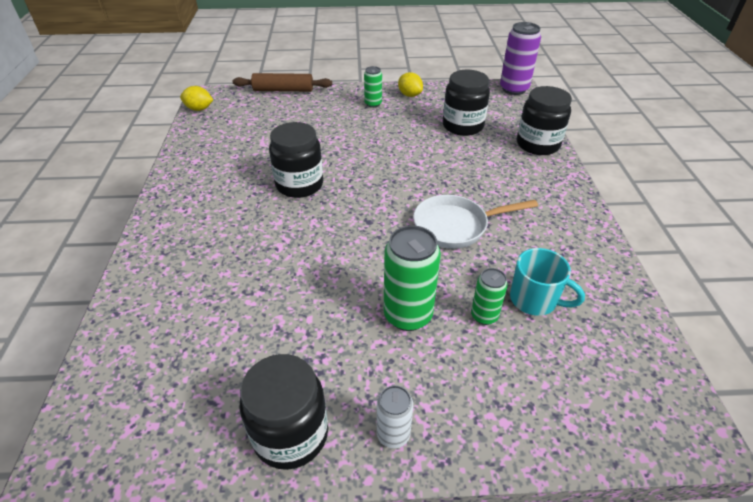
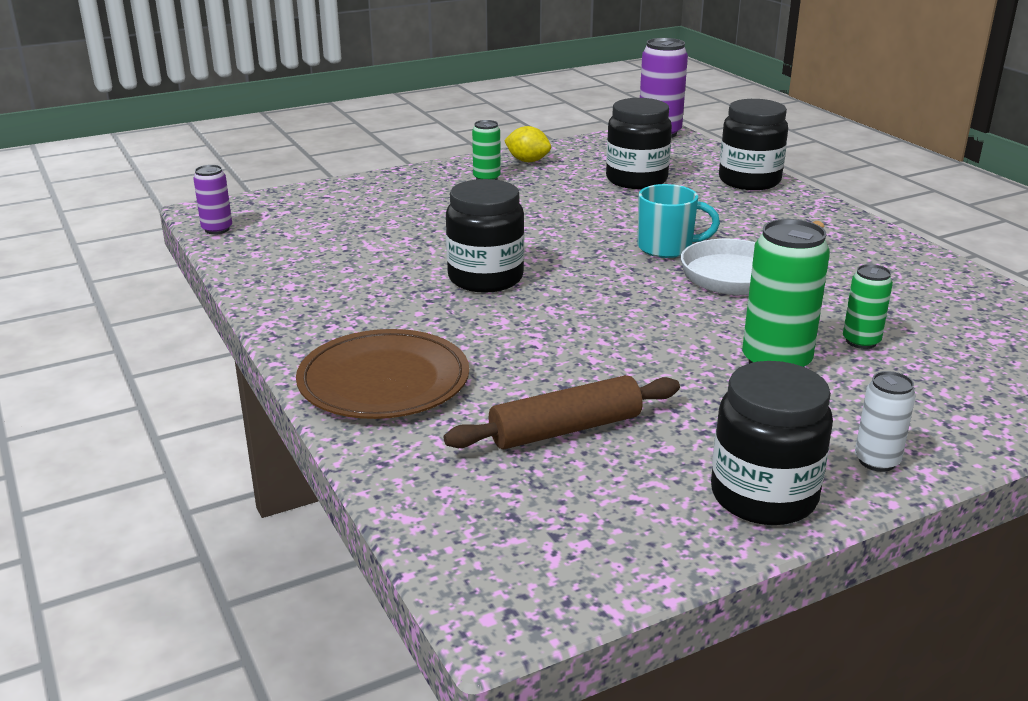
camera: 25 degrees left, 15 degrees down
yellow lemon [180,86,213,111] -> purple can [193,165,232,234]
brown rolling pin [233,73,332,92] -> brown rolling pin moved to [444,375,680,449]
turquoise mug [510,248,585,316] -> turquoise mug moved to [638,184,720,258]
none -> brown plate [296,329,469,419]

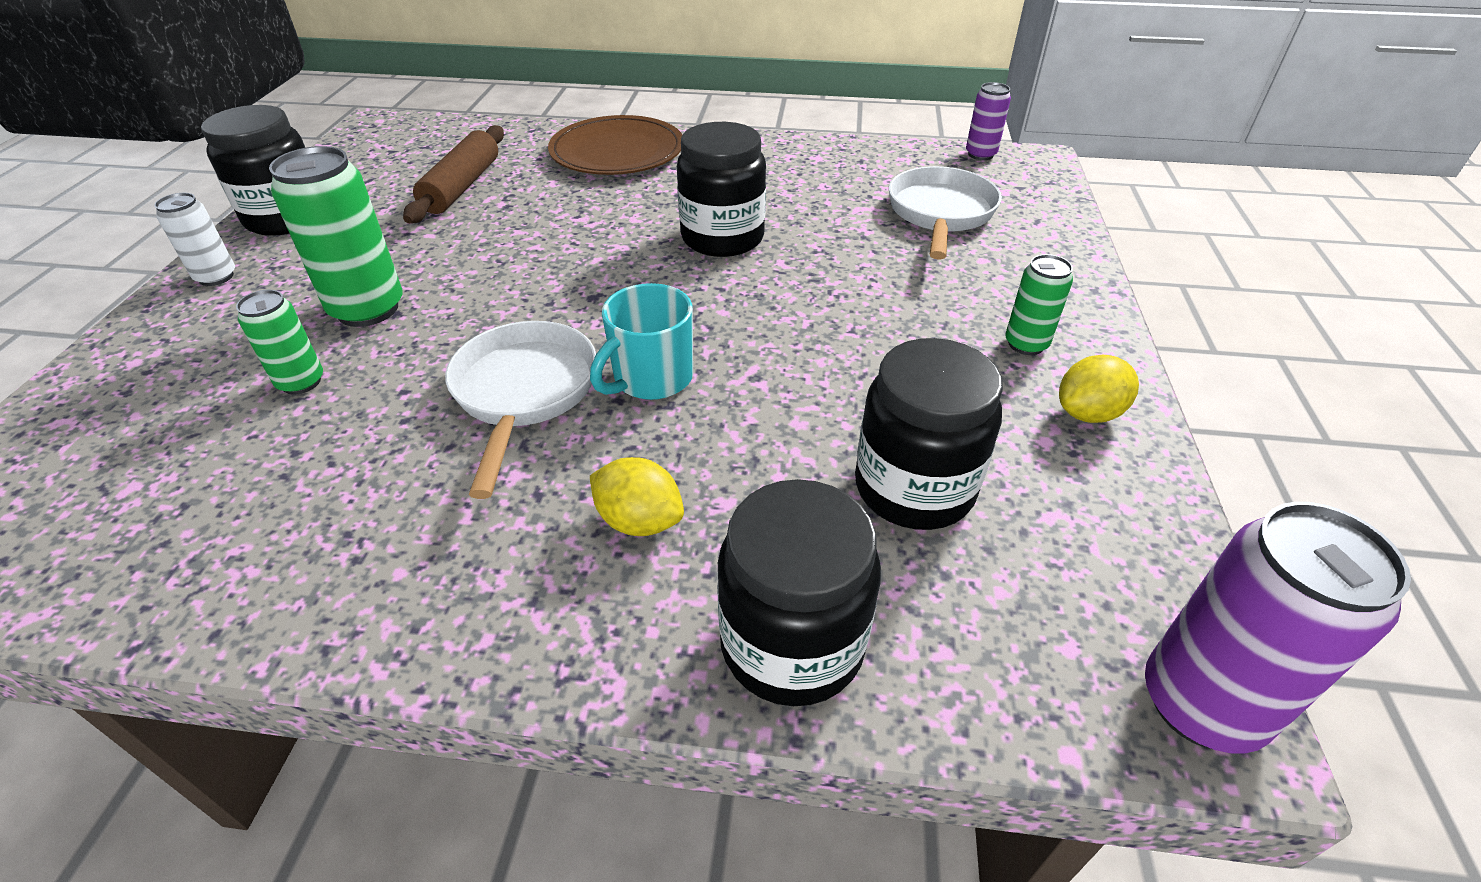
camera: 125 degrees right, 15 degrees up
none -> yellow lemon [590,457,684,536]
none -> white pan [889,166,1002,260]

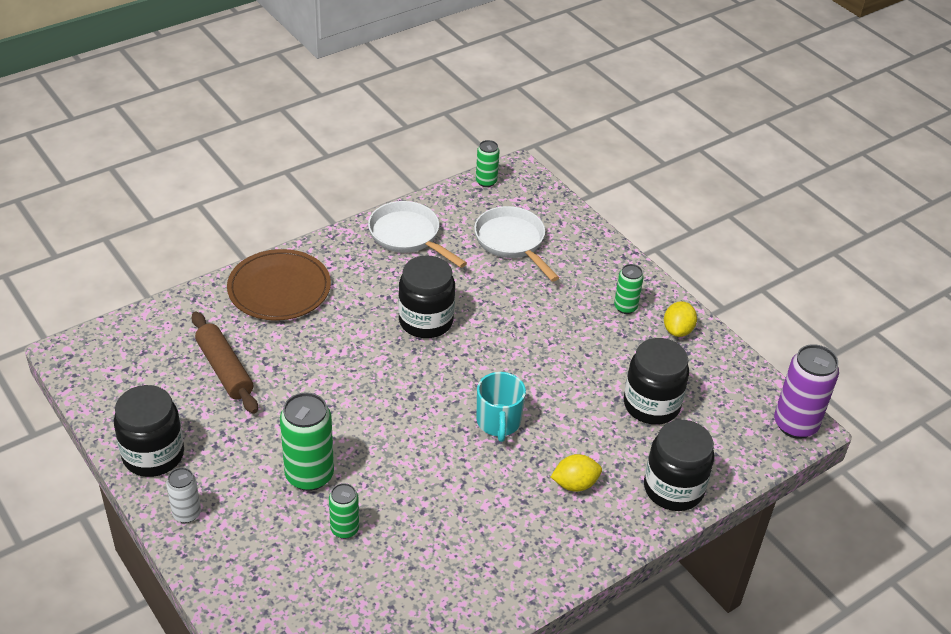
camera: 45 degrees left, 0 degrees up
white pan [445,321,596,499] -> white pan moved to [368,201,467,268]
purple can [966,82,1011,160] -> green can [476,140,500,187]

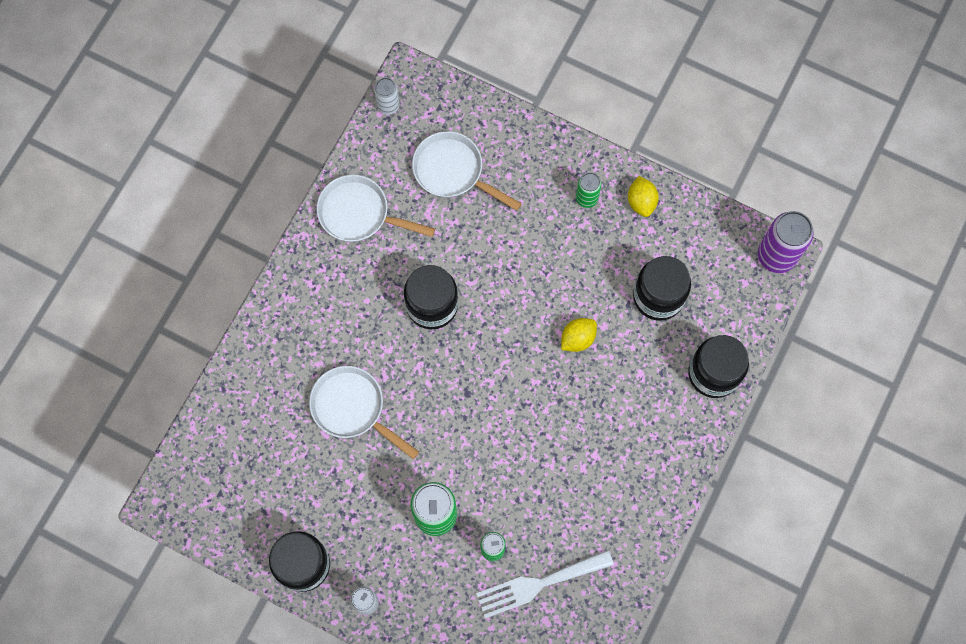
camera: 25 degrees left, 30 degrees up
brown rolling pin [192,312,258,414] -> none
brown plate [227,249,331,320] -> none
green can [476,140,500,187] -> white can [374,78,399,115]
turquoise mug [476,372,526,442] -> none
yellow lemon [551,454,602,492] -> yellow lemon moved to [561,318,597,352]
none -> white pan [309,366,419,459]
none -> white fork [476,550,614,618]

